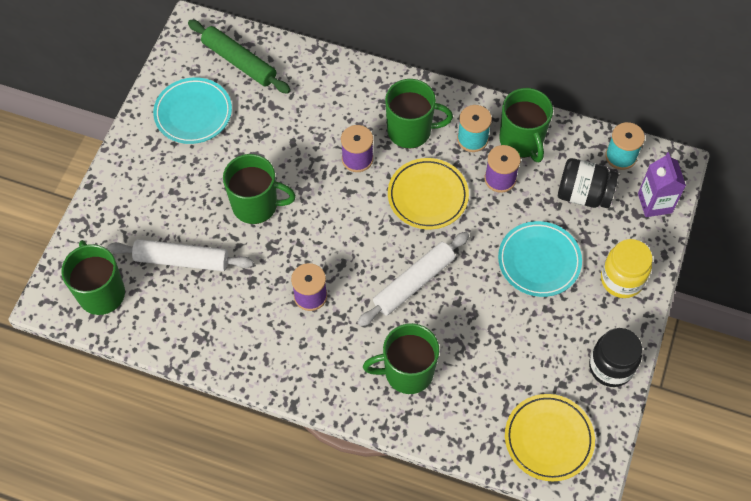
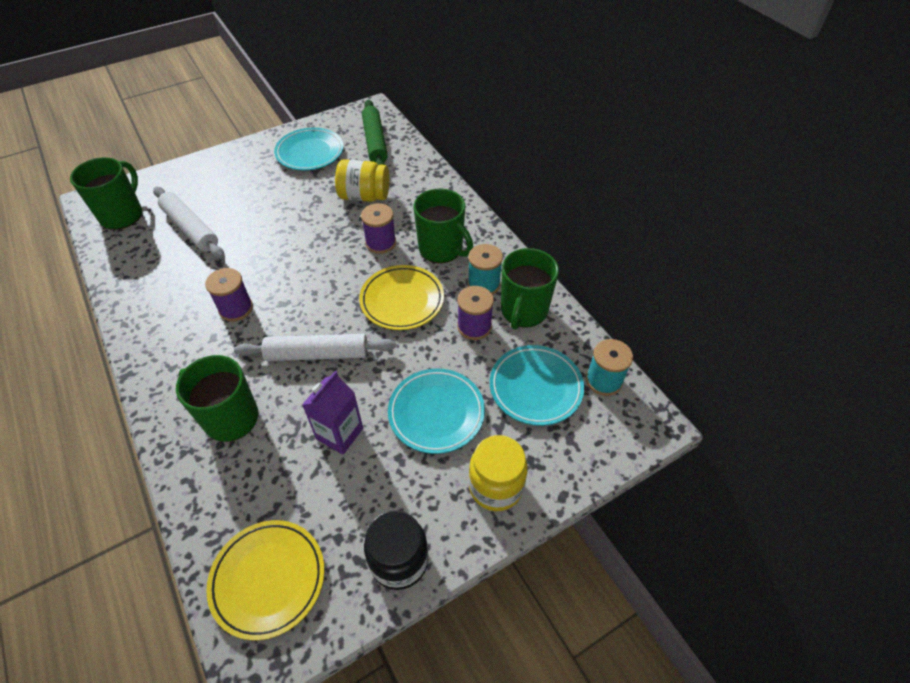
camera: 40 degrees right, 10 degrees down
green mug [223,154,296,224] -> none
black jar [558,158,618,208] -> turquoise plate [490,345,584,426]
purple carton [638,152,686,217] -> purple carton moved to [302,371,363,455]
none -> yellow jar [335,159,389,202]

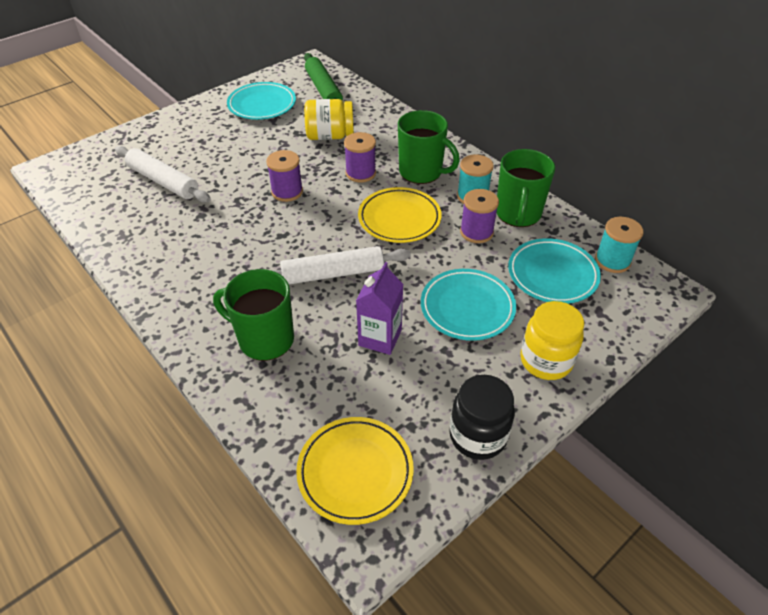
camera: 10 degrees left, 5 degrees down
green mug [70,157,142,230] -> none
purple spool [205,268,253,321] -> purple spool moved to [266,150,303,202]

